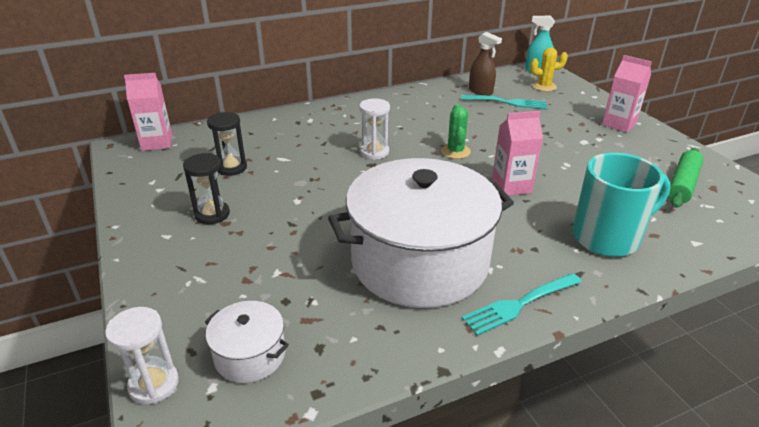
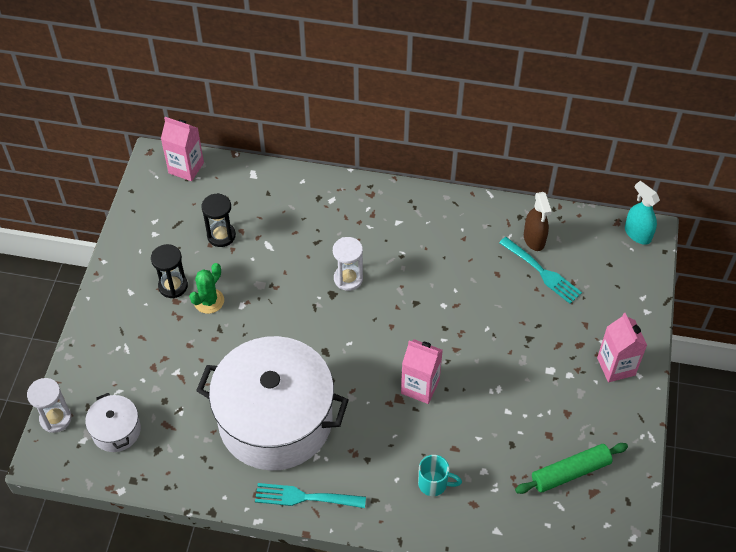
camera: 35 degrees right, 20 degrees up
green cactus [441,104,471,159] -> green cactus moved to [189,263,224,314]
yellow cactus [530,47,568,92] -> none
turquoise mug [572,153,671,257] -> turquoise mug [418,455,462,496], size x0.49

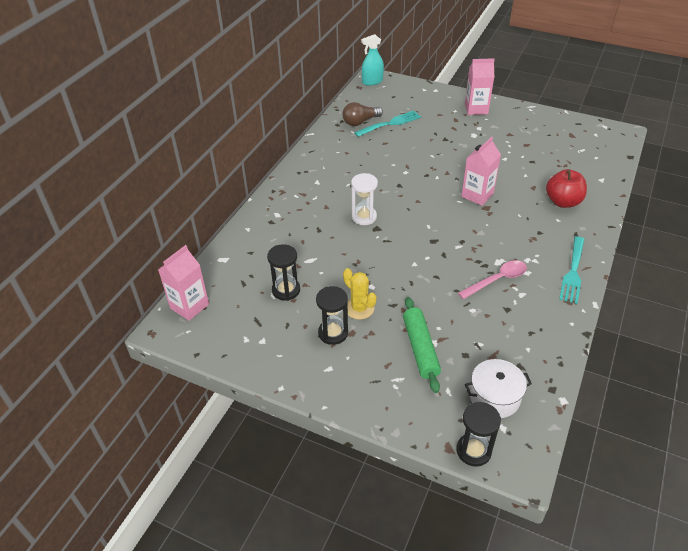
camera: 75 degrees left, 10 degrees down
white hourglass [27,378,72,433] -> black hourglass [457,402,501,467]
green cactus [189,263,224,314] -> yellow cactus [343,268,377,320]
white pot [196,336,349,470] -> pink spoon [458,260,527,299]
turquoise mug [418,455,462,496] -> red apple [546,169,587,208]
green rolling pin [515,443,628,494] -> green rolling pin moved to [403,297,441,393]
brown spray bottle [524,192,552,251] -> brown light bulb [342,102,383,126]

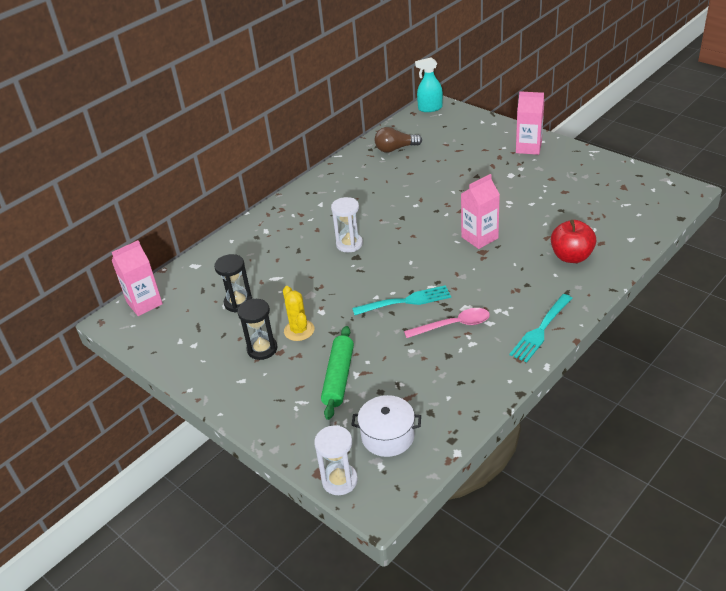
camera: 20 degrees right, 5 degrees down
turquoise fork [354,110,421,137] -> turquoise fork moved to [352,285,451,315]
black hourglass [457,402,501,467] -> white hourglass [314,425,358,495]

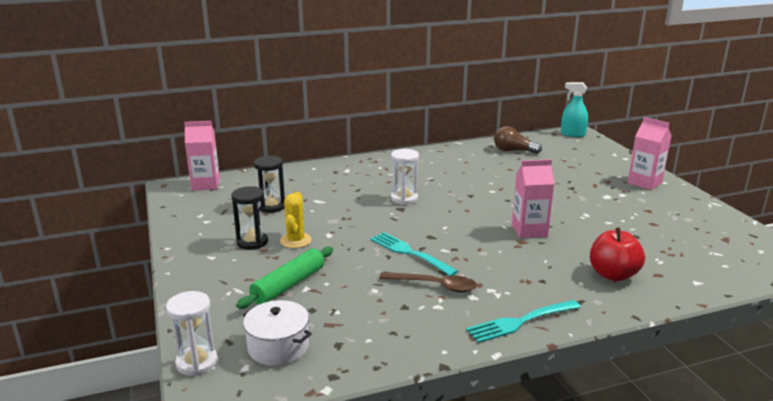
camera: 25 degrees right, 15 degrees down
turquoise fork [352,285,451,315] -> turquoise fork turned 150 degrees counterclockwise [370,232,458,276]
pink spoon [404,308,490,338] -> brown spoon [379,272,477,293]

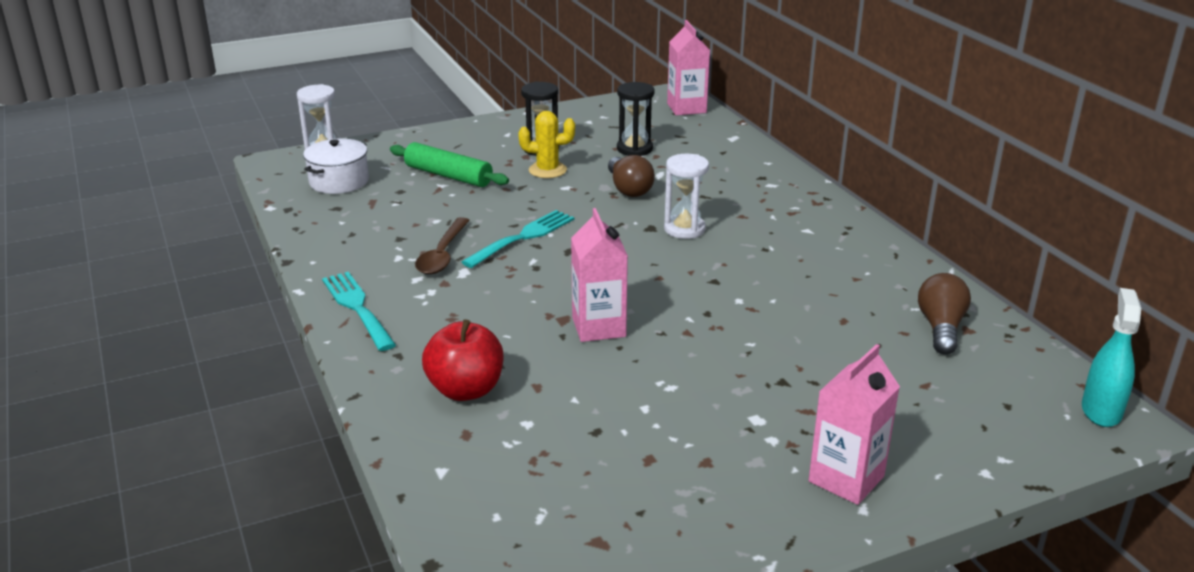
camera: 85 degrees right, 5 degrees up
none -> brown light bulb [608,155,655,197]

